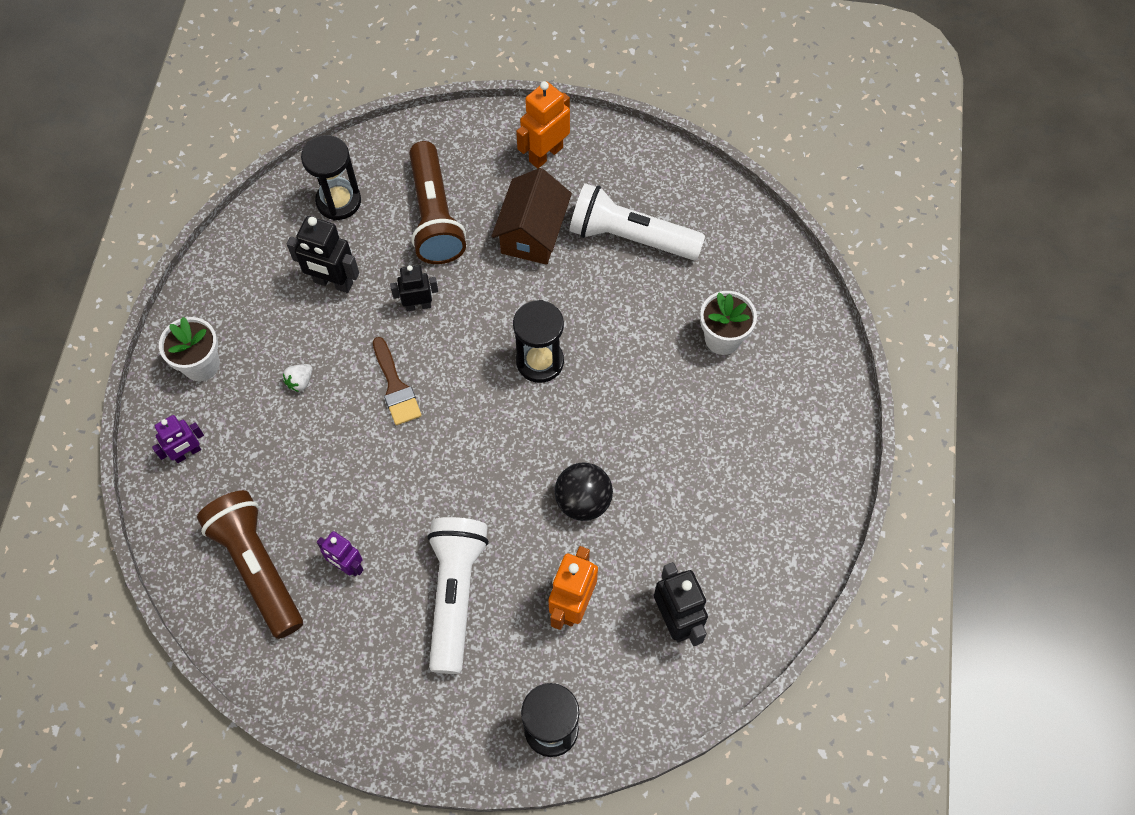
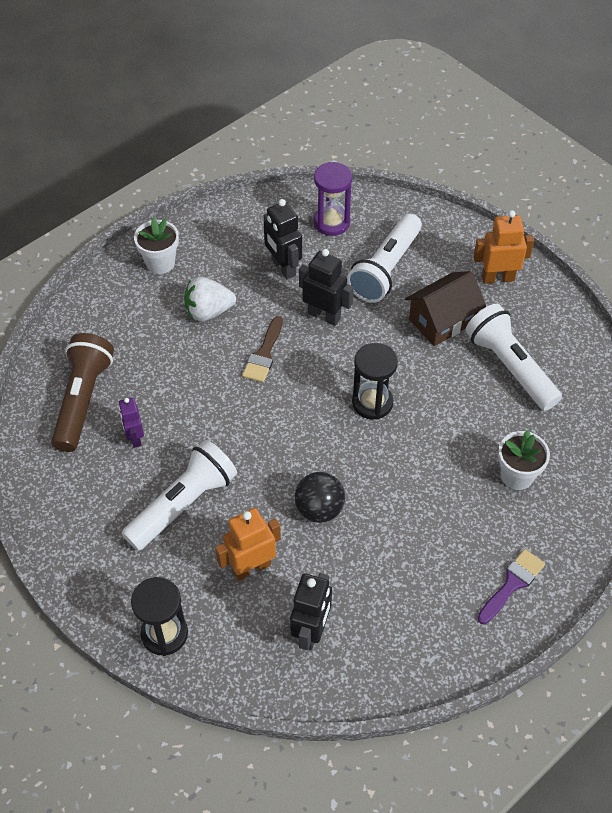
camera: 40 degrees right, 10 degrees down
purple robot [152,415,204,463] -> none
white strawberry [283,364,312,392] -> white strawberry [184,277,236,321], size x2.00
black hourglass [301,135,361,220] -> purple hourglass [314,162,352,236]
black robot [390,265,438,311] -> black robot [299,249,354,326], size x1.53
brown flashlight [409,141,466,264] -> white flashlight [347,214,422,303]
none -> purple brush [477,549,545,624]

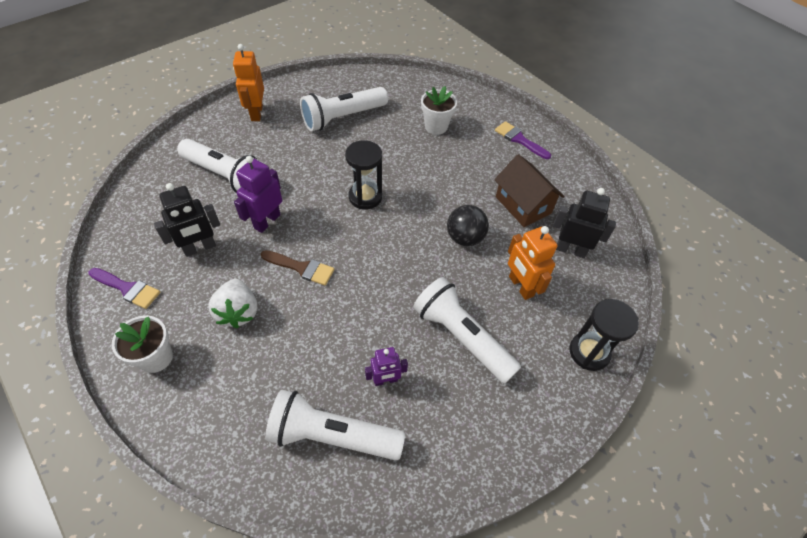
camera: 90 degrees left, 0 degrees up
brown flashlight [51,333,114,452] -> white flashlight [265,390,405,461]
black robot [299,249,354,326] -> purple robot [234,156,282,233]
purple hourglass [314,162,352,236] -> none
brown house [405,271,486,346] -> brown house moved to [494,154,565,227]
none -> purple brush [88,268,160,309]

